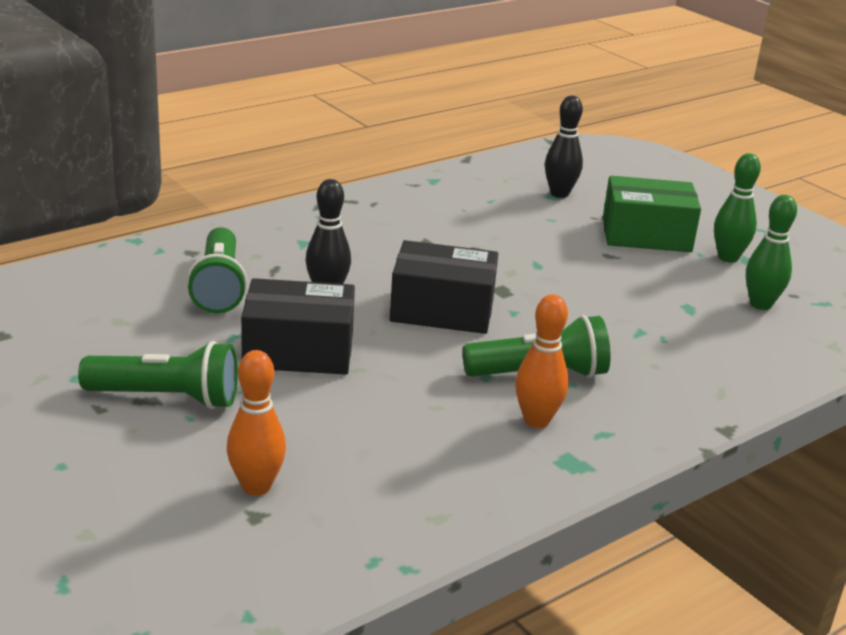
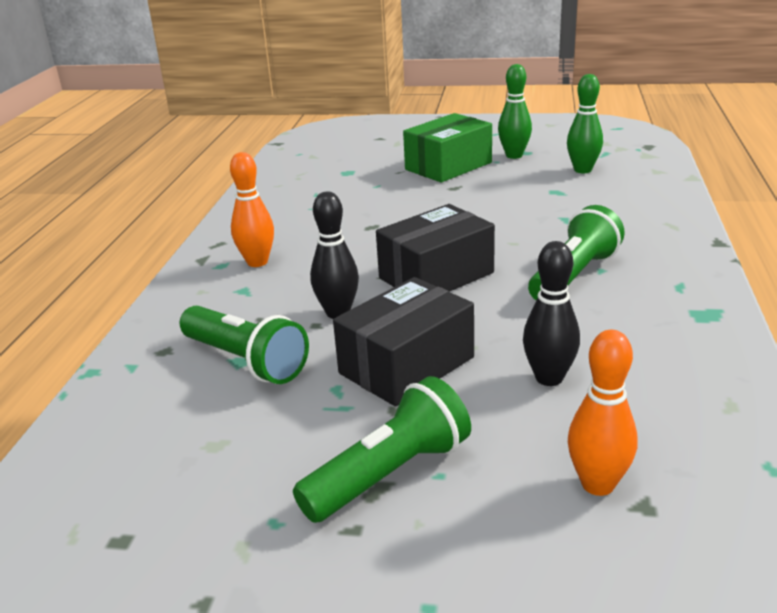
camera: 40 degrees left, 0 degrees up
orange bowling pin [515,294,569,428] -> orange bowling pin moved to [230,152,274,267]
black bowling pin [545,96,583,198] -> black bowling pin moved to [523,241,580,386]

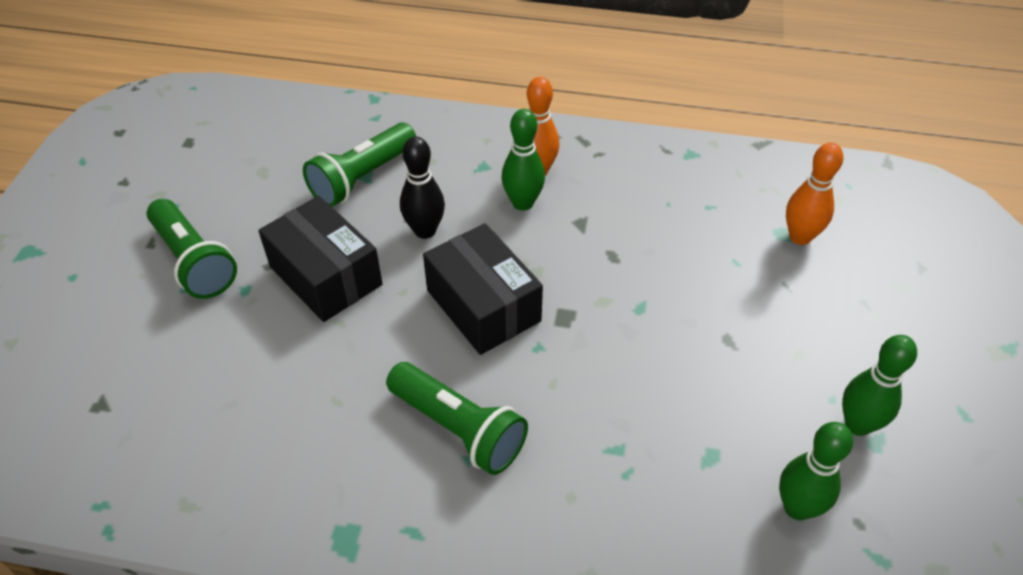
camera: 90 degrees right, 20 degrees up
green box [403,113,492,182] -> none
black bowling pin [523,241,580,386] -> none
orange bowling pin [568,330,637,496] -> orange bowling pin moved to [786,143,843,245]
none -> green bowling pin [501,109,545,211]

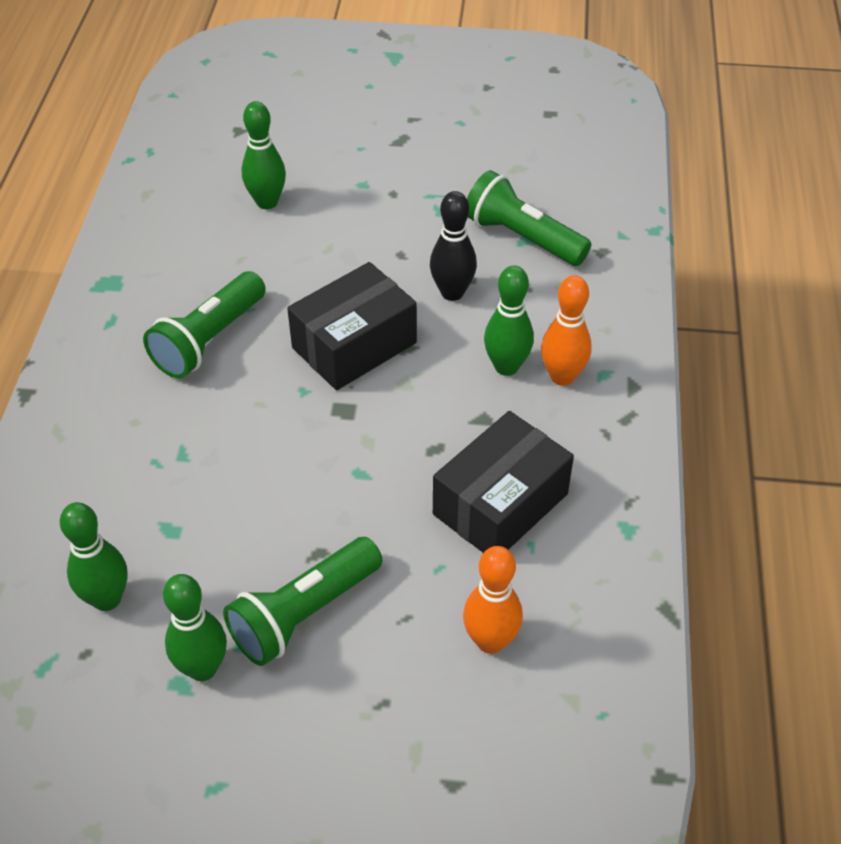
camera: 85 degrees right, 0 degrees up
green flashlight [147,199,237,299] -> green flashlight moved to [223,537,382,666]
black box [258,196,383,322] -> black box moved to [433,411,574,553]
none -> green bowling pin [241,101,286,209]

